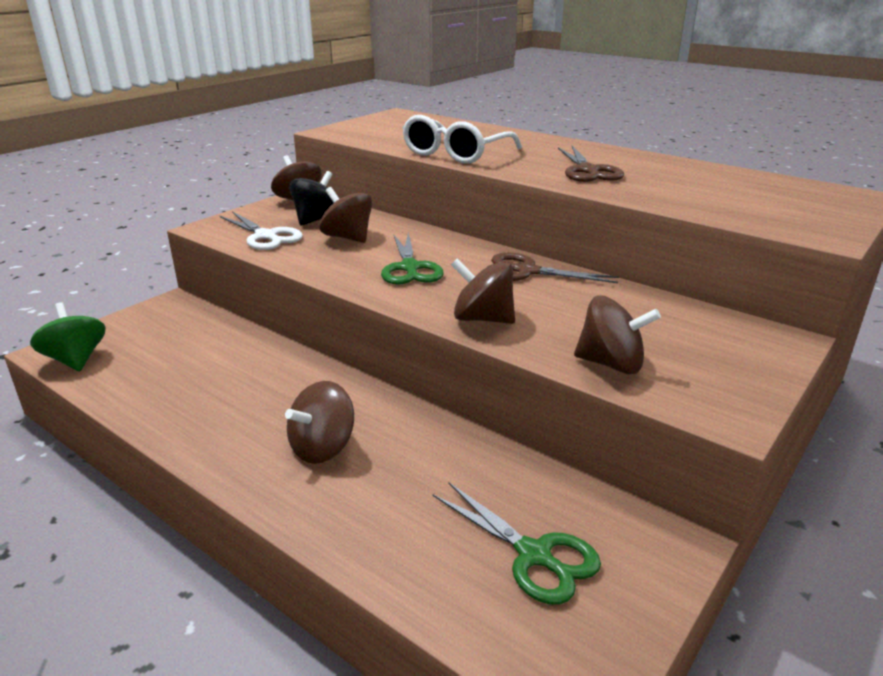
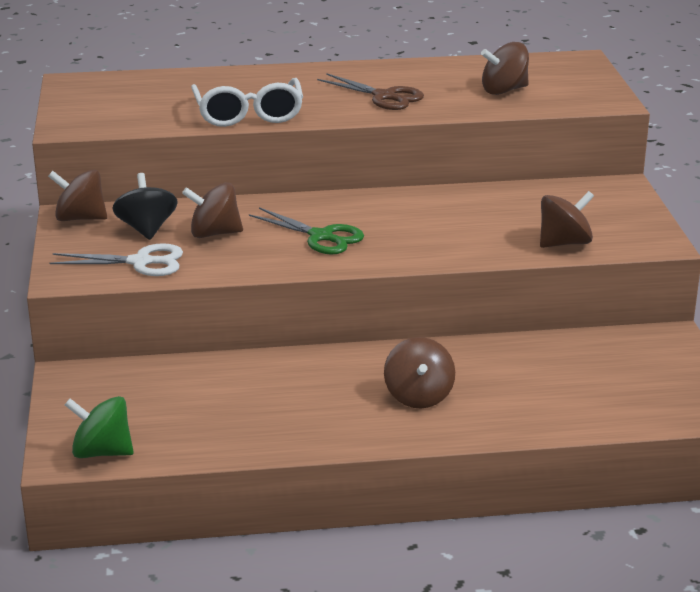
camera: 45 degrees left, 0 degrees up
green scissors [433,482,601,605] -> none
brown spinning top [451,259,515,324] -> brown spinning top moved to [481,42,529,95]
brown scissors [486,253,619,283] -> none

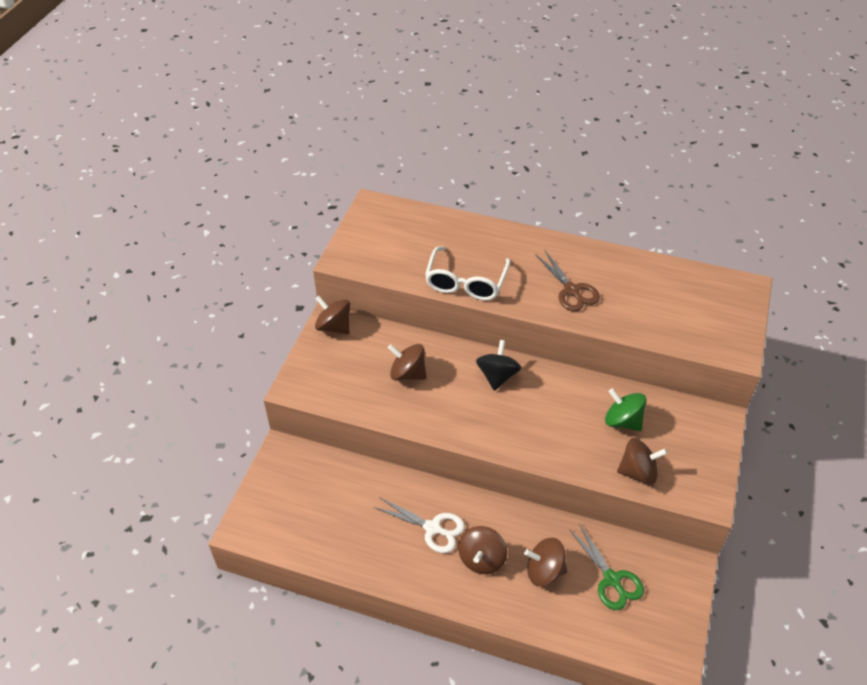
camera: 25 degrees right, 20 degrees up
white scissors [50,243,183,276] -> white scissors moved to [373,497,465,553]
green spinning top [65,396,134,458] -> green spinning top moved to [605,388,647,431]
black spinning top [112,173,178,240] -> black spinning top moved to [476,340,521,391]
green scissors [249,207,364,254] -> green scissors moved to [569,523,644,610]
brown spinning top [481,42,529,95] -> brown spinning top moved to [524,538,567,587]

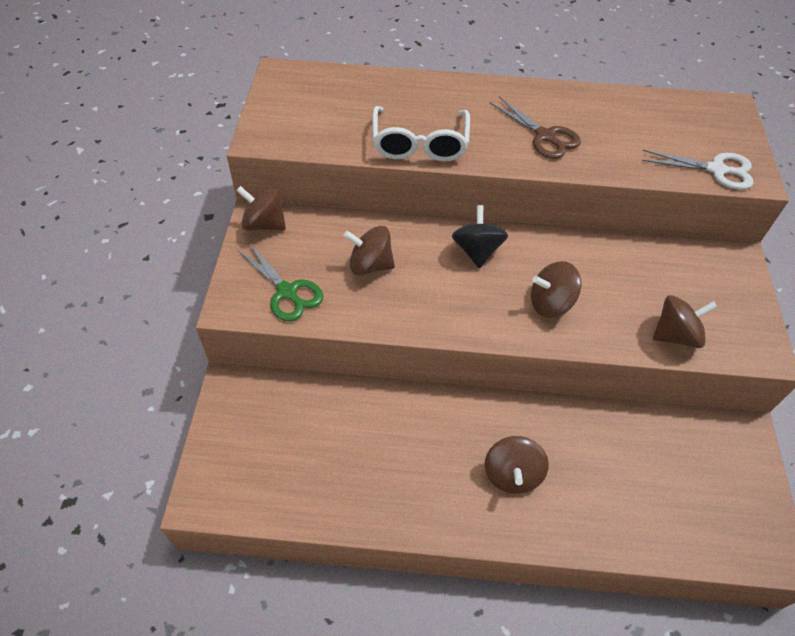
camera: 15 degrees left, 5 degrees up
white scissors [373,497,465,553] -> white scissors moved to [642,150,753,190]
brown spinning top [524,538,567,587] -> brown spinning top moved to [531,261,581,318]
green scissors [569,523,644,610] -> green scissors moved to [237,243,323,322]
green spinning top [605,388,647,431] -> none

